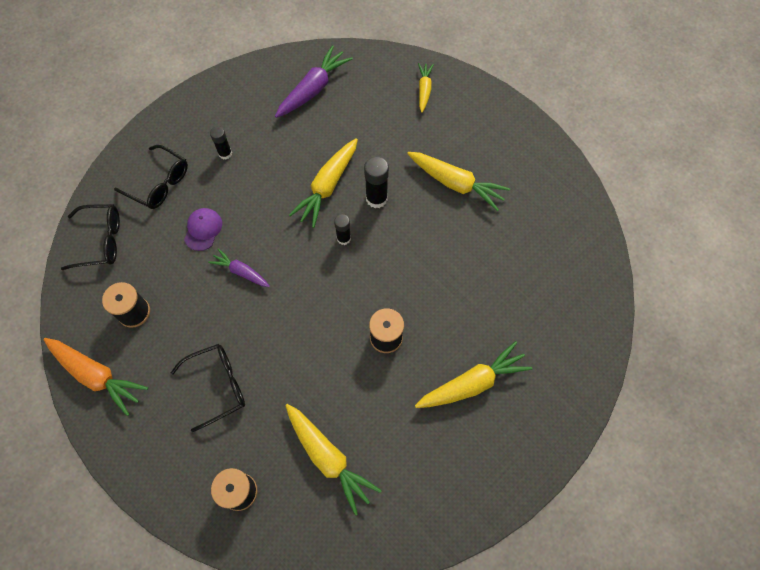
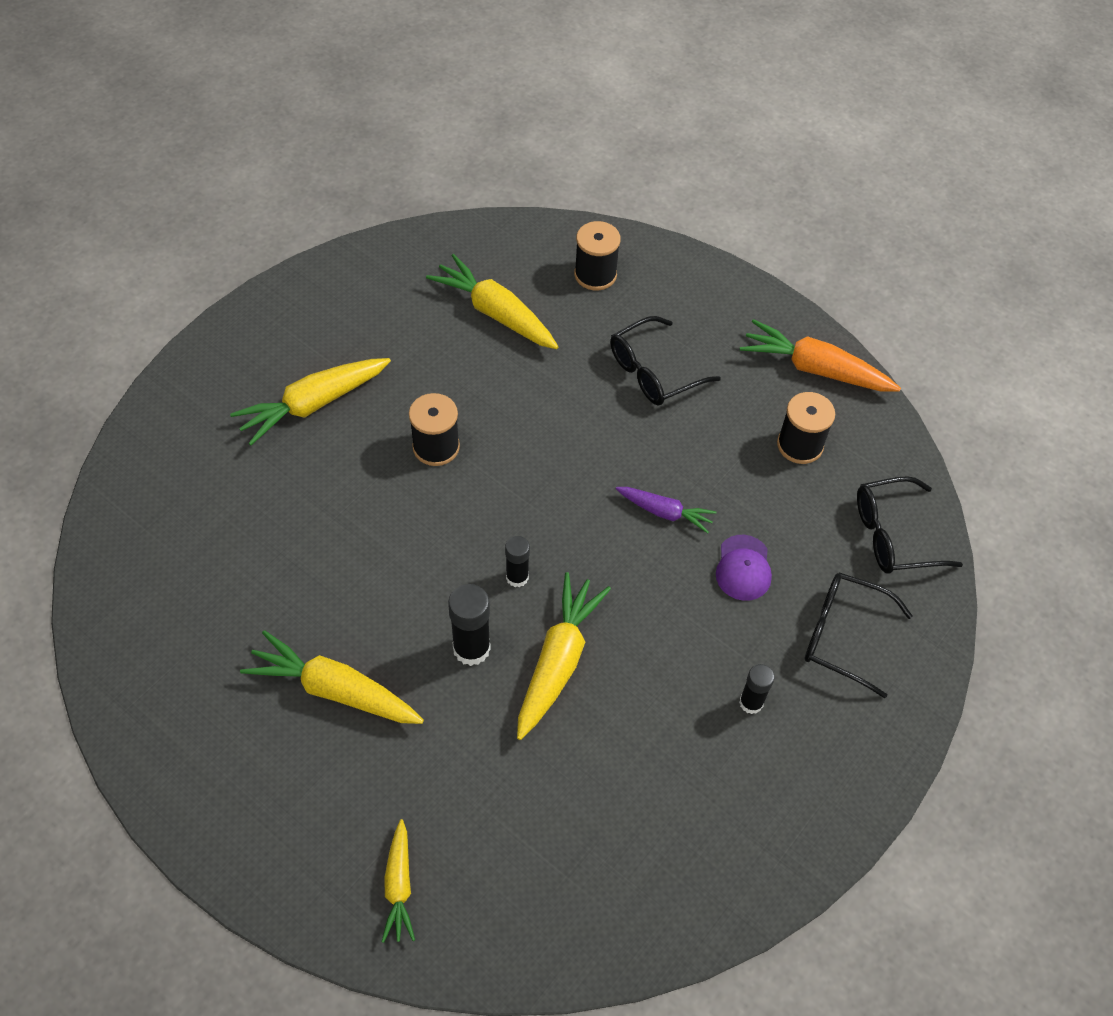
camera: 170 degrees right, 10 degrees down
purple carrot [275,45,353,118] -> none

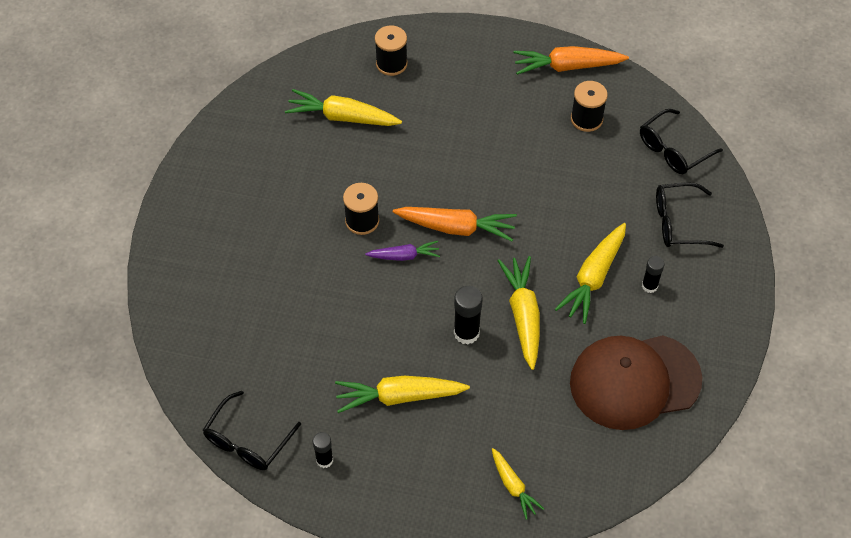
camera: 25 degrees left, 0 degrees up
yellow carrot [230,358,391,445] -> yellow carrot moved to [555,223,626,324]
black glue stick [505,536,530,587] -> black glue stick moved to [313,432,333,468]
black glasses [610,316,721,406] -> black glasses moved to [203,391,301,470]
purple carrot [616,487,717,533] -> purple carrot moved to [365,241,440,261]
purple cap [716,535,772,601] -> none
none -> orange carrot [393,207,517,241]
none -> brown cap [570,335,702,430]

